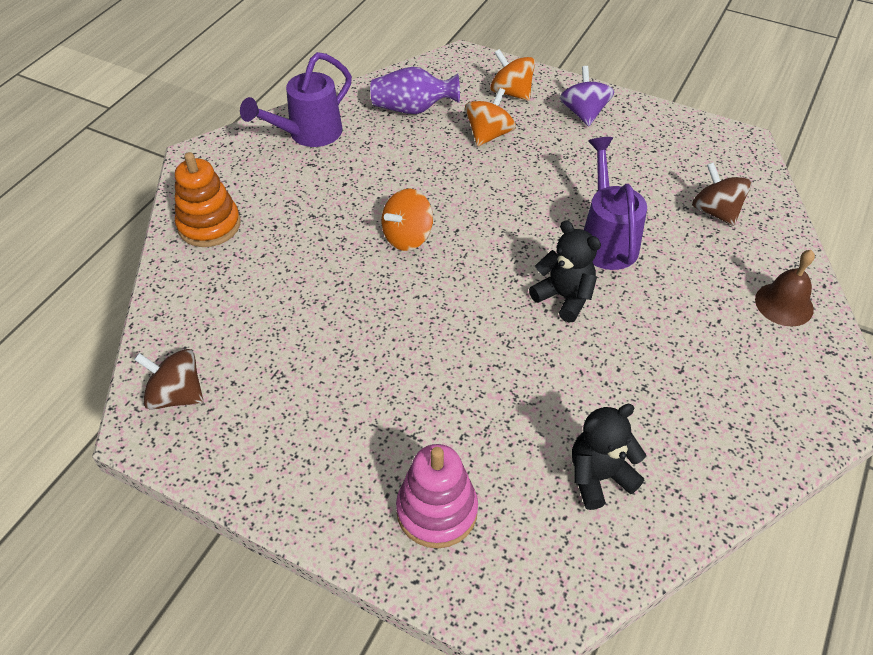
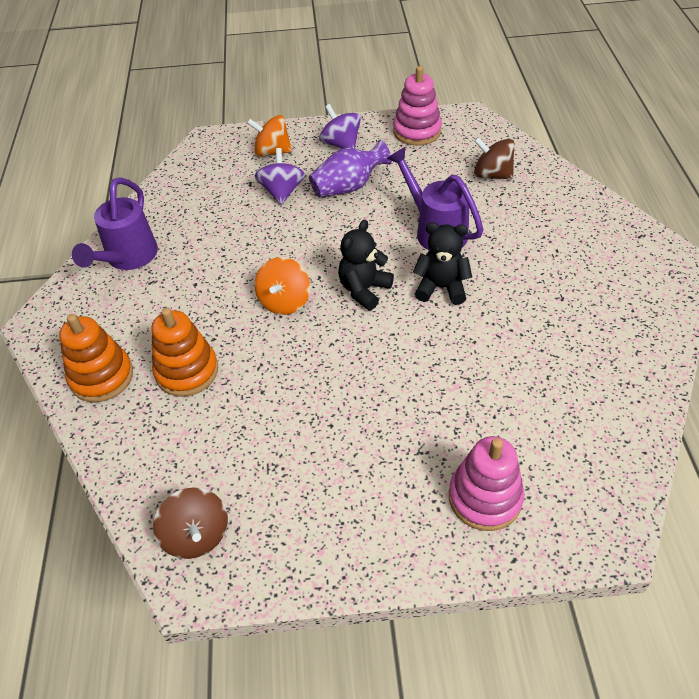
camera: 30 degrees left, 0 degrees up
brown spinning top [134,349,204,410] -> brown spinning top turned 105 degrees counterclockwise [153,487,228,559]
purple vase [370,67,460,114] -> purple vase moved to [309,140,392,197]
orange spinning top [465,88,516,147] -> purple spinning top [255,148,305,205]
black teddy bear [572,404,646,510] -> black teddy bear moved to [338,220,394,310]
brown bell [755,250,815,326] -> none
none -> orange stacking toy [151,308,218,397]
none -> pink stacking toy [393,66,442,146]

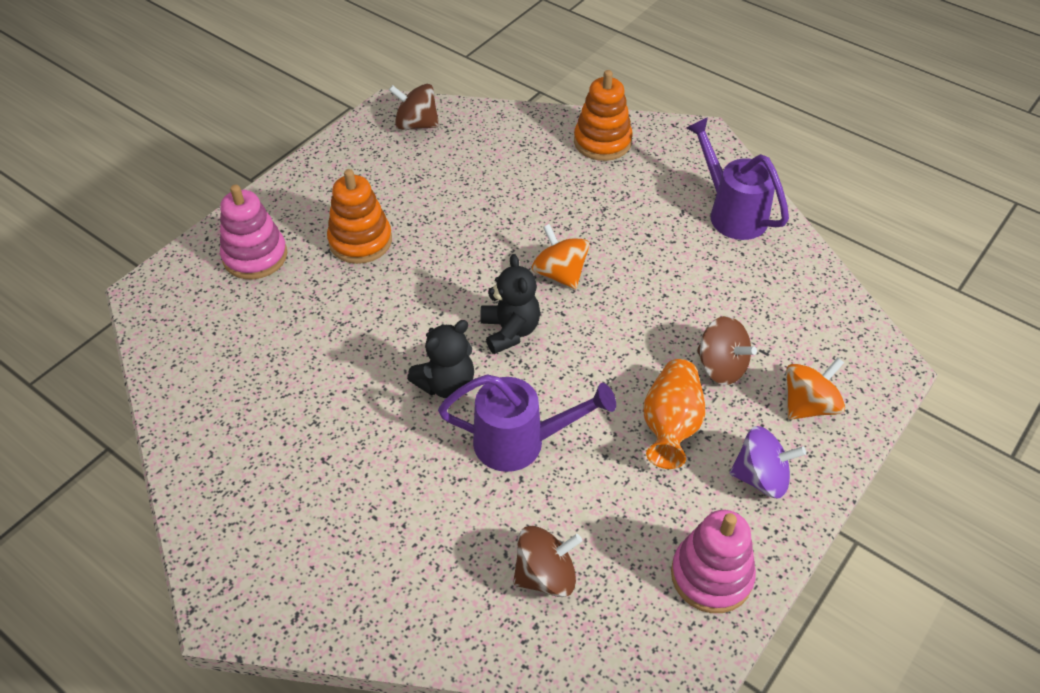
camera: 130 degrees right, 0 degrees up
orange stacking toy [151,308,218,397] -> orange stacking toy moved to [327,169,392,264]
purple spinning top [255,148,305,205] -> brown spinning top [697,316,757,385]
purple vase [309,140,392,197] -> orange vase [643,359,705,469]

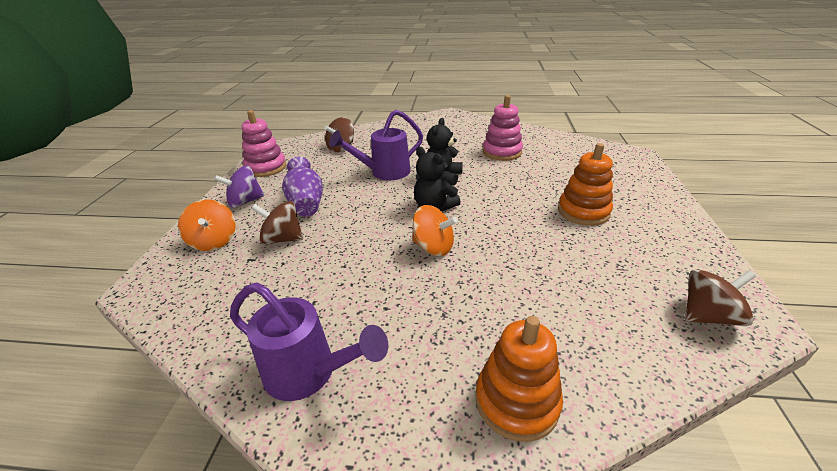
camera: 150 degrees right, 15 degrees down
pink stacking toy [220,184,287,279] -> pink stacking toy moved to [483,95,523,161]
orange vase [643,359,705,469] -> purple vase [282,156,323,217]
orange spinning top [786,358,845,420] -> orange spinning top turned 45 degrees counterclockwise [178,199,236,251]

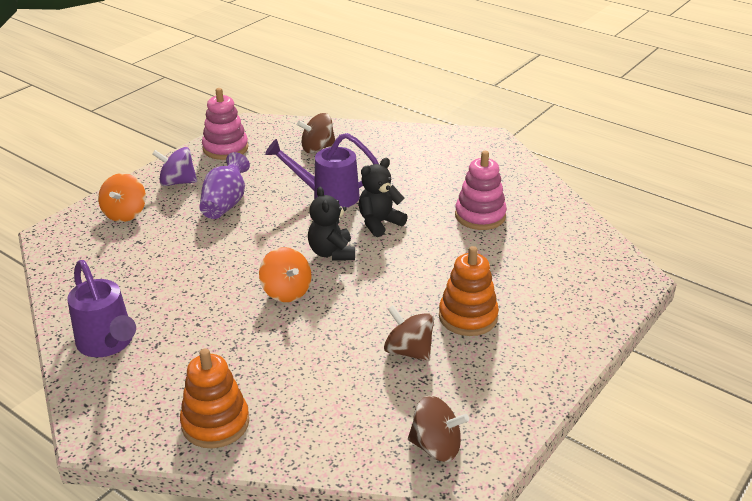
camera: 30 degrees right, 0 degrees up
brown spinning top [251,201,303,245] -> brown spinning top moved to [384,305,434,361]

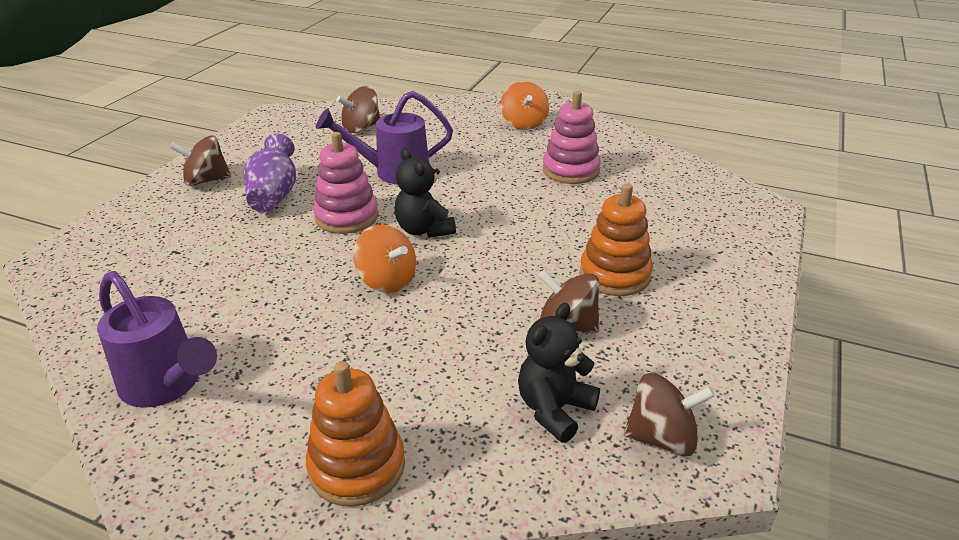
camera: 15 degrees left, 0 degrees up
orange spinning top [98,173,146,222] -> orange spinning top moved to [500,81,549,130]
purple spinning top [153,147,197,186] -> brown spinning top [170,135,231,186]
pink stacking toy [202,88,248,160] -> pink stacking toy moved to [313,132,379,234]
black teddy bear [359,158,408,237] -> black teddy bear moved to [518,302,600,443]

